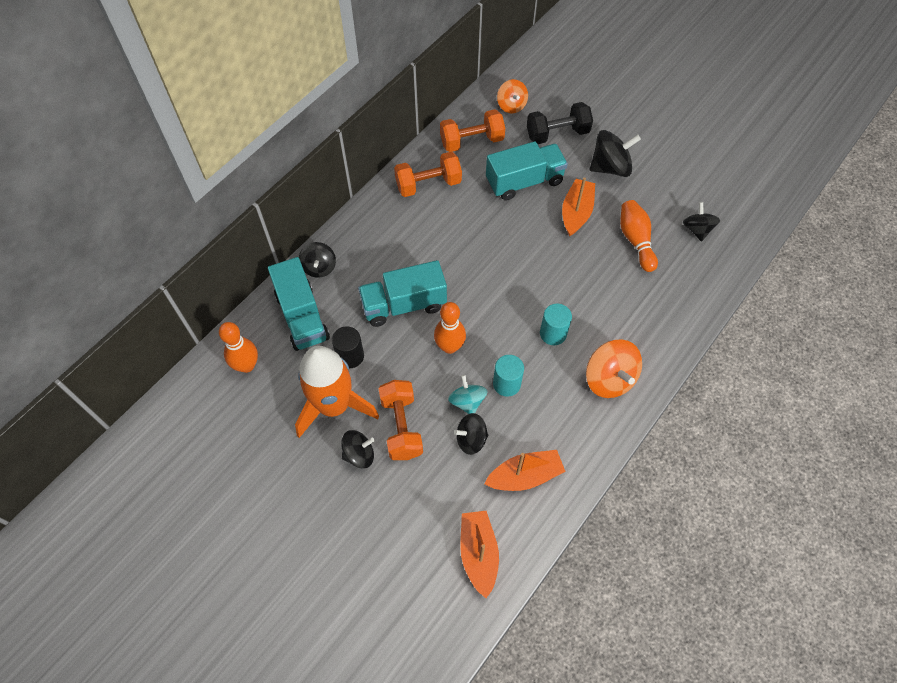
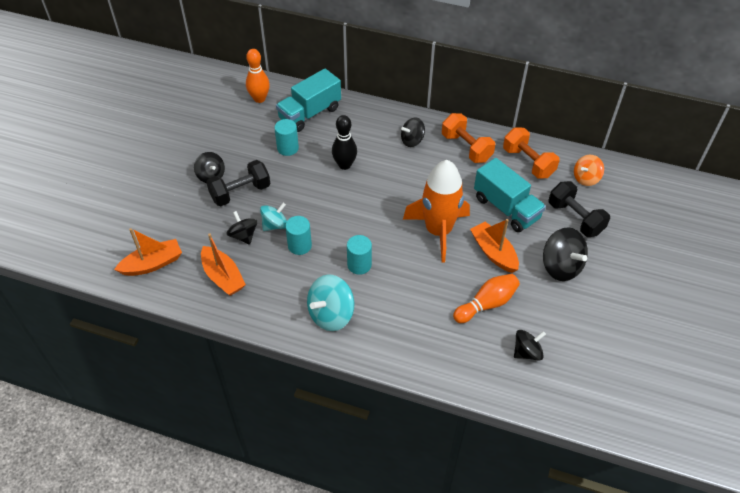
camera: 70 degrees right, 10 degrees down
orange rocket [295,346,379,438] -> orange rocket moved to [403,160,470,263]
black spinning top [299,242,336,278] -> black spinning top moved to [401,117,425,147]
black cylinder [332,326,364,368] -> turquoise cylinder [274,119,299,156]
turquoise truck [358,260,447,327] -> black bowling pin [332,115,357,170]
orange dumbbell [379,380,423,460] -> black dumbbell [206,160,270,206]
orange bowling pin [434,302,466,354] -> none
orange boat [562,177,595,237] -> orange boat turned 120 degrees counterclockwise [470,219,519,273]
orange spinning top [586,339,642,398] -> turquoise spinning top [307,274,354,331]

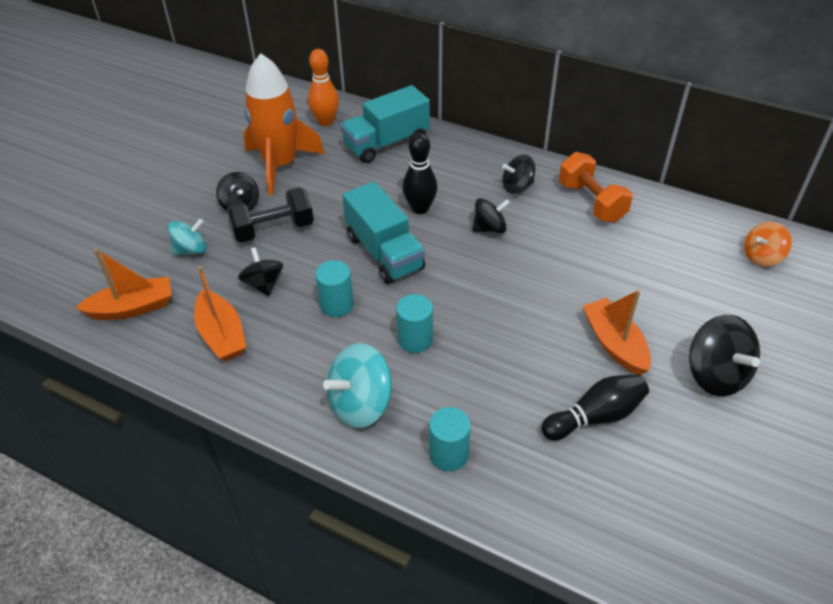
camera: 10 degrees right, 5 degrees down
turquoise spinning top [260,203,287,231] -> turquoise spinning top moved to [168,219,207,255]
turquoise cylinder [274,119,299,156] -> turquoise cylinder moved to [429,407,471,471]
orange rocket [403,160,470,263] -> orange rocket moved to [244,53,324,195]
orange bowling pin [453,274,520,323] -> black bowling pin [541,374,649,441]
turquoise truck [474,158,546,232] -> turquoise truck moved to [342,181,425,284]
orange dumbbell [503,128,560,179] -> none
black spinning top [514,330,546,361] -> black spinning top moved to [472,198,510,233]
black dumbbell [549,181,610,237] -> none

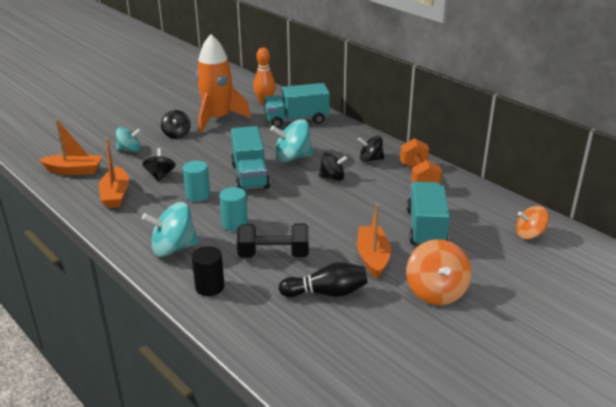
camera: 20 degrees right, 15 degrees down
black dumbbell [227,187,314,243] -> black dumbbell moved to [237,223,309,258]
black bowling pin [402,133,438,214] -> turquoise spinning top [270,119,313,163]
turquoise cylinder [429,407,471,471] -> black cylinder [192,246,225,296]
black spinning top [689,315,760,396] -> orange spinning top [406,239,471,305]
none -> turquoise truck [407,182,450,246]

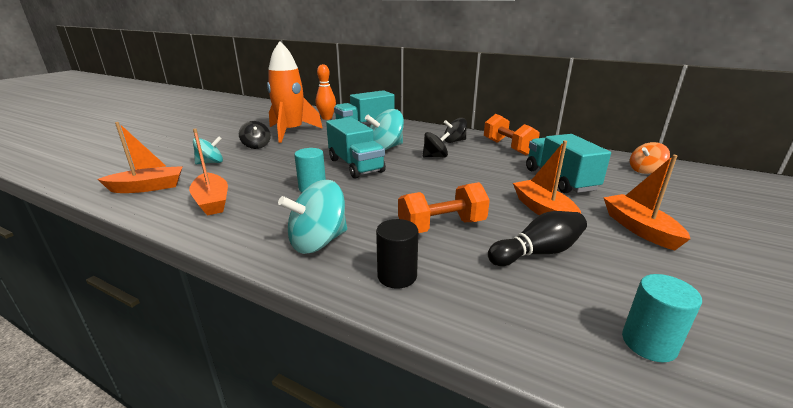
camera: 20 degrees left, 5 degrees down
black spinning top [142,148,176,182] -> none
turquoise cylinder [219,187,248,231] -> turquoise cylinder moved to [622,274,702,363]
black dumbbell [237,223,309,258] -> orange dumbbell [398,182,490,233]
orange spinning top [406,239,471,305] -> orange boat [603,155,690,250]

